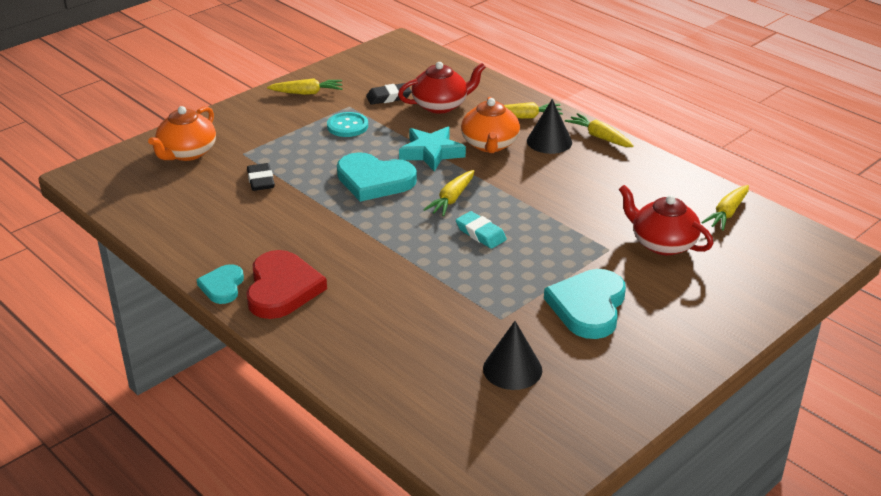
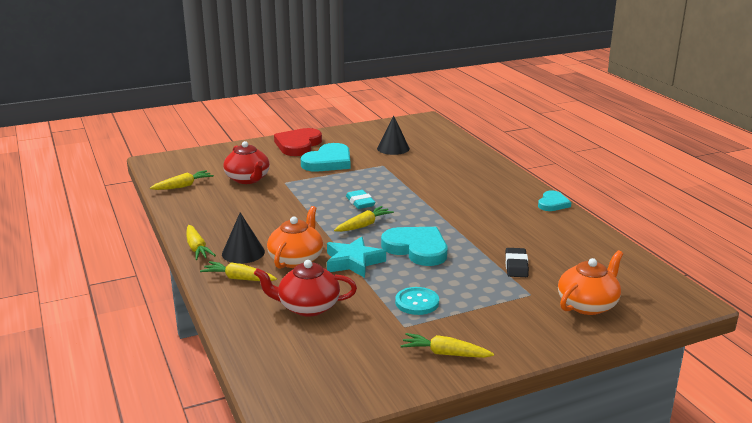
camera: 160 degrees left, 10 degrees down
red heart [247,250,327,319] -> red heart moved to [274,128,322,156]
black eraser [366,83,412,105] -> none

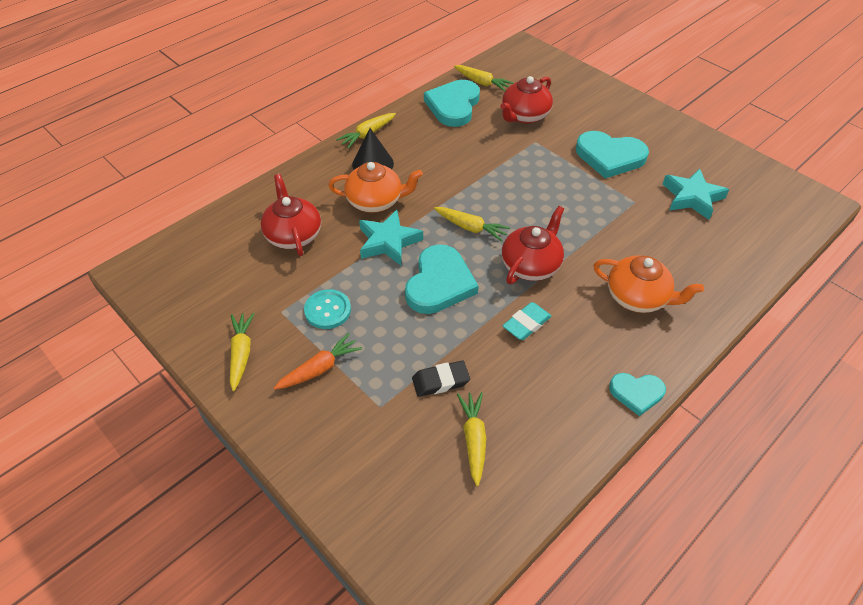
camera: 70 degrees right, 25 degrees up
yellow carrot [200,261,277,281] -> yellow carrot moved to [457,392,486,486]
red heart [274,128,322,156] -> none
turquoise eraser [346,190,375,209] -> turquoise eraser moved to [503,302,552,340]
black cone [377,116,410,155] -> turquoise star [663,168,729,220]
orange teapot [558,250,623,315] -> orange teapot moved to [593,255,704,313]
none -> orange carrot [274,333,362,390]
none -> turquoise heart [424,80,480,127]
none -> red teapot [502,206,564,284]

